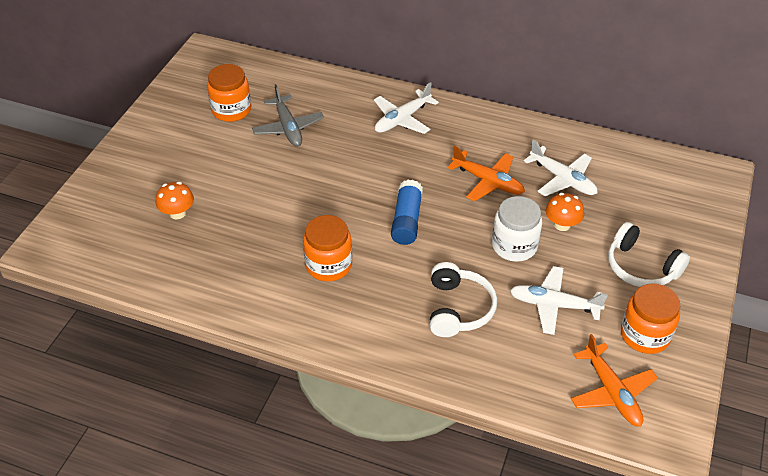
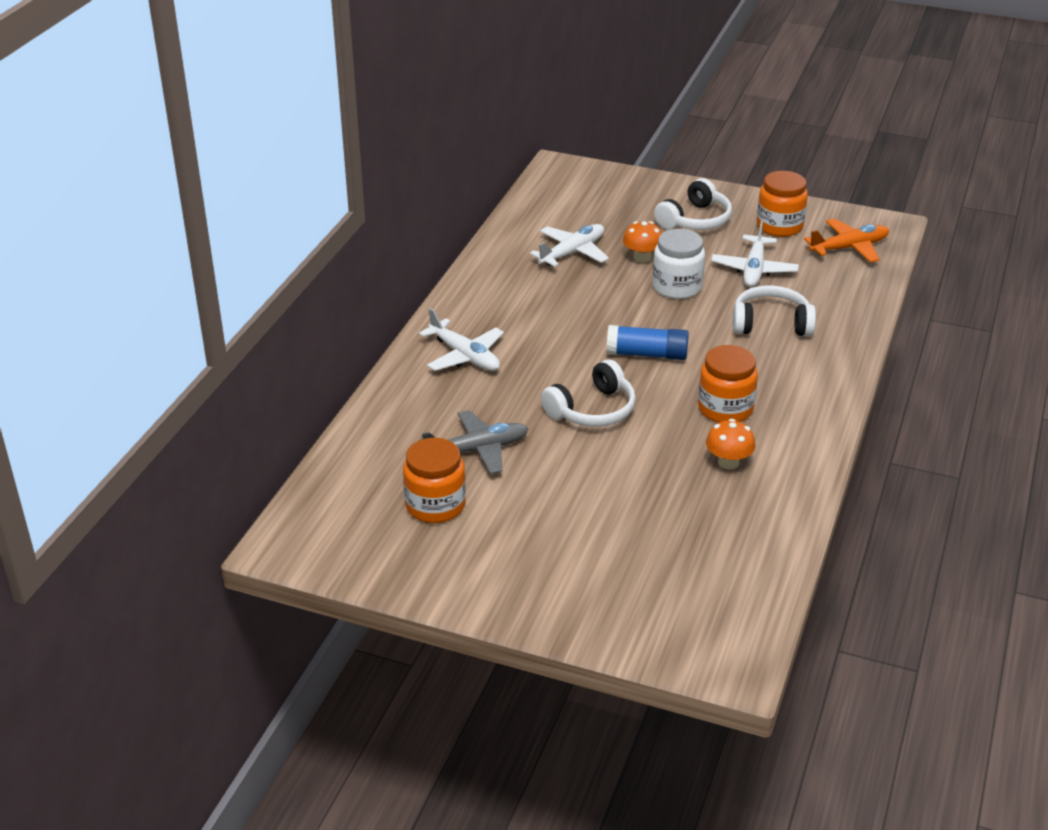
camera: 90 degrees left, 10 degrees down
orange mushroom [156,182,194,219] -> orange mushroom moved to [706,419,755,469]
orange plane [447,145,525,201] -> none
none -> white headphones [541,359,636,427]

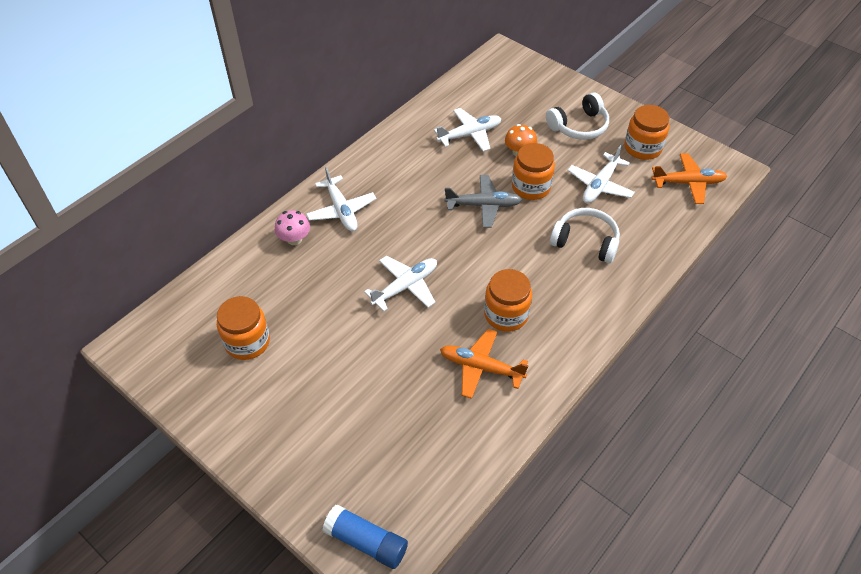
camera: 20 degrees right, 15 degrees up
grey plane [421,410,528,474] -> grey plane moved to [444,175,522,228]
white headphones [541,359,636,427] -> white plane [364,256,437,312]
blue glue stick [606,325,689,360] -> blue glue stick moved to [322,504,408,569]
white jar [652,229,705,299] -> orange jar [512,143,555,200]
orange mushroom [706,419,755,469] -> orange plane [440,329,529,399]
none -> pink mushroom [275,210,310,245]

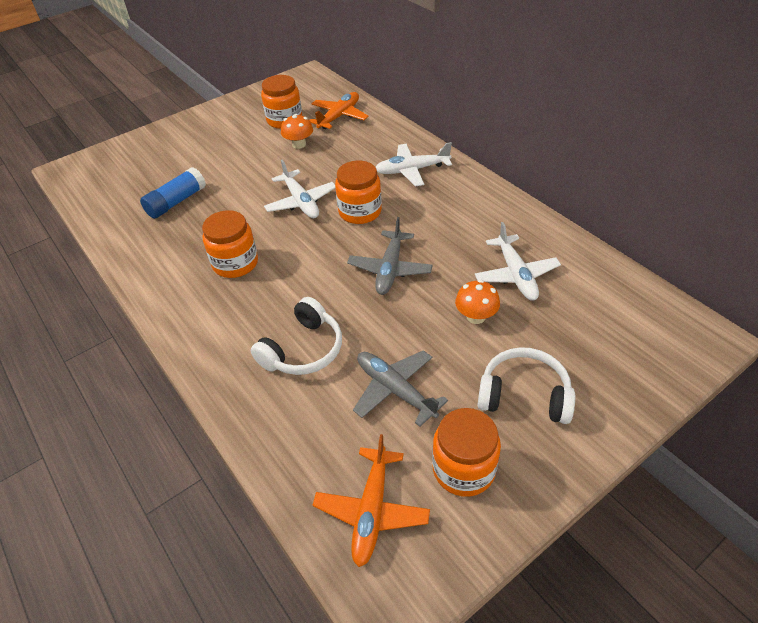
camera: 105 degrees right, 5 degrees down
pink mushroom [275,210,310,245] -> none
blue glue stick [322,504,408,569] -> blue glue stick moved to [140,167,206,219]
orange plane [440,329,529,399] -> orange plane moved to [310,92,368,129]
orange jar [512,143,555,200] -> orange jar moved to [335,161,382,224]
white headphones [546,92,609,140] -> white headphones turned 120 degrees clockwise [478,347,575,424]
white plane [568,145,635,203] -> grey plane [353,350,448,427]
none -> orange mushroom [281,114,313,149]

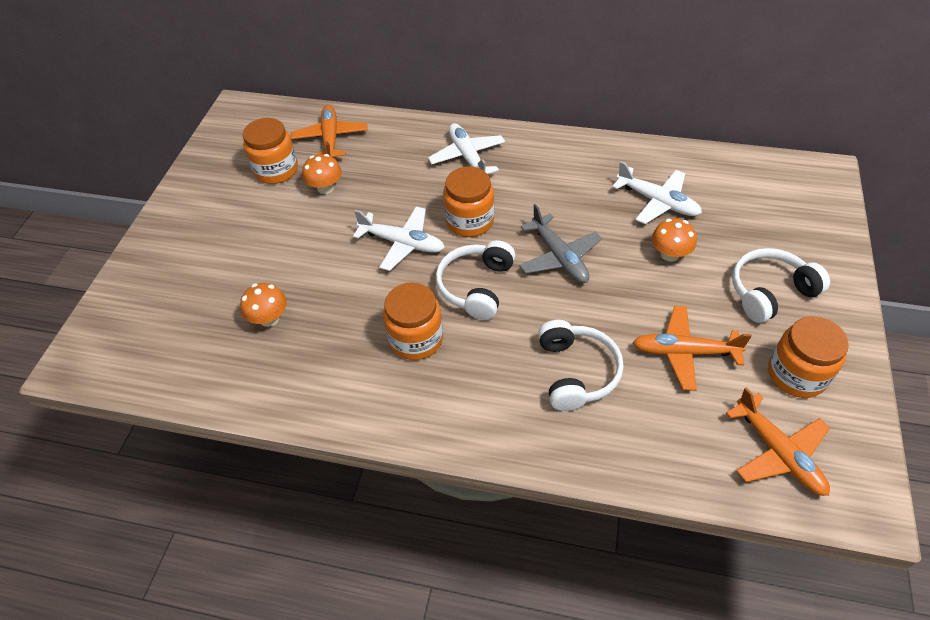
camera: 40 degrees left, 5 degrees up
blue glue stick [140,167,206,219] -> orange mushroom [240,283,287,327]
grey plane [353,350,448,427] -> orange plane [633,306,752,391]
white plane [376,142,452,187] -> white plane turned 120 degrees clockwise [428,123,505,174]
none -> white headphones [436,240,516,320]

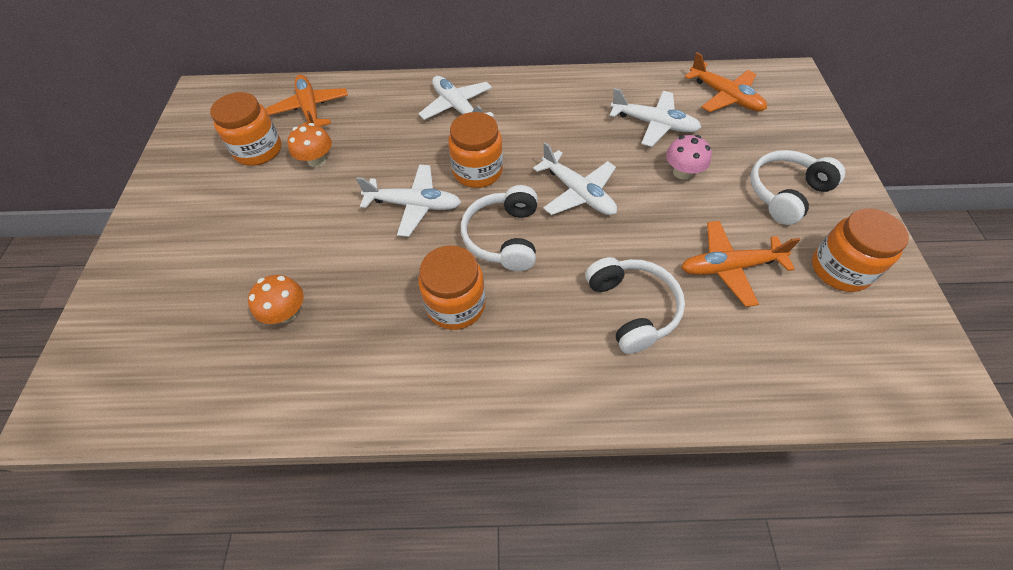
camera: 15 degrees left, 5 degrees up
grey plane [519,204,602,283] -> white plane [533,142,617,215]
orange mushroom [652,219,697,262] -> pink mushroom [666,135,712,180]
orange plane [726,387,830,496] -> orange plane moved to [684,52,767,112]

